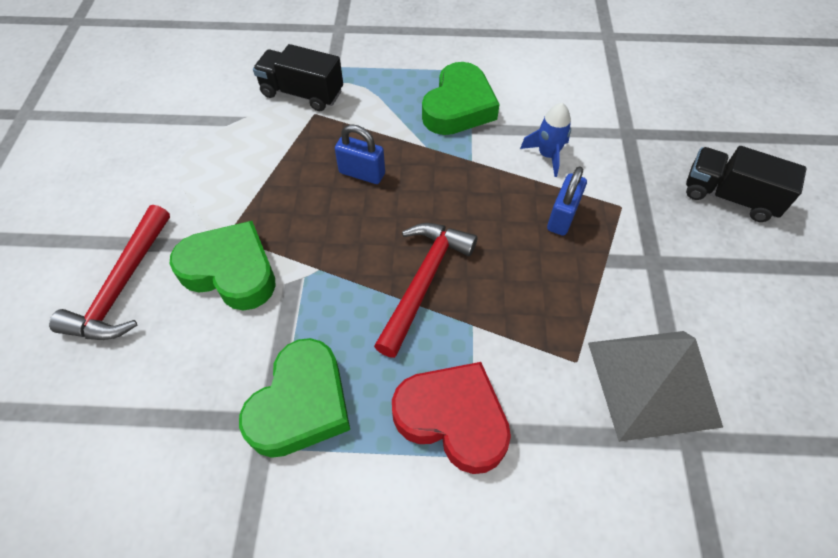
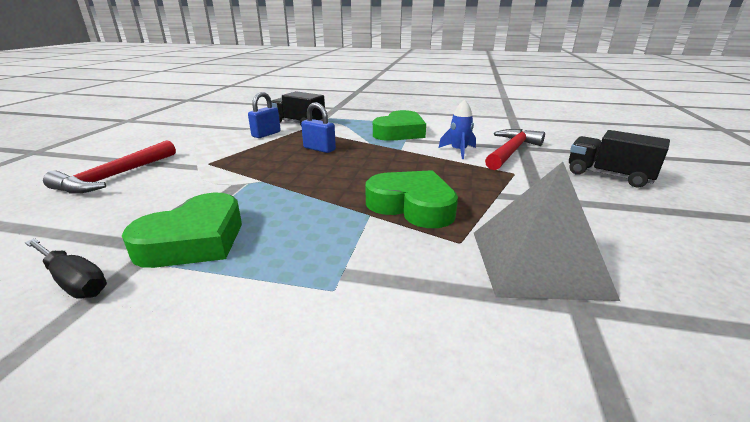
camera: 10 degrees right, 30 degrees down
green heart [170,221,276,311] -> green heart moved to [366,170,458,228]
red hammer [374,223,477,358] -> red hammer moved to [485,129,545,170]
red heart [392,362,511,474] -> none
blue padlock [547,166,587,236] -> blue padlock moved to [248,92,281,138]
none -> black screwdriver [25,239,107,299]

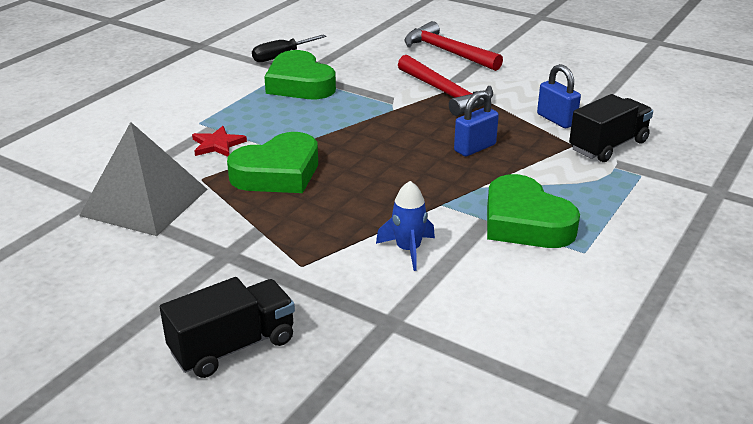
camera: 110 degrees right, 5 degrees up
red hammer [485,129,545,170] -> red hammer moved to [398,55,493,116]
none -> red star [192,126,247,157]

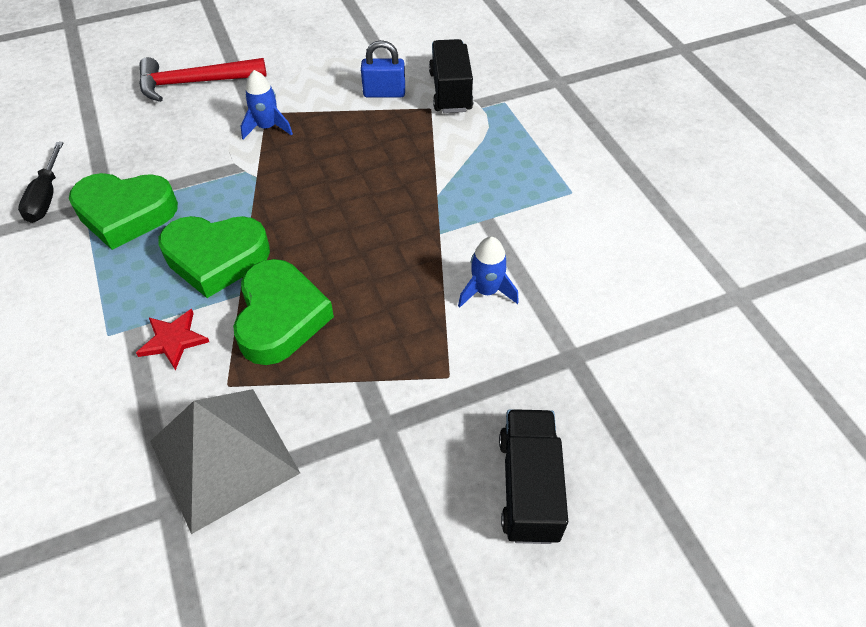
camera: 55 degrees left, 20 degrees up
red hammer [398,55,493,116] -> blue rocket [241,70,293,139]
blue padlock [454,91,499,157] -> none
green heart [487,174,580,248] -> green heart moved to [158,216,270,298]

